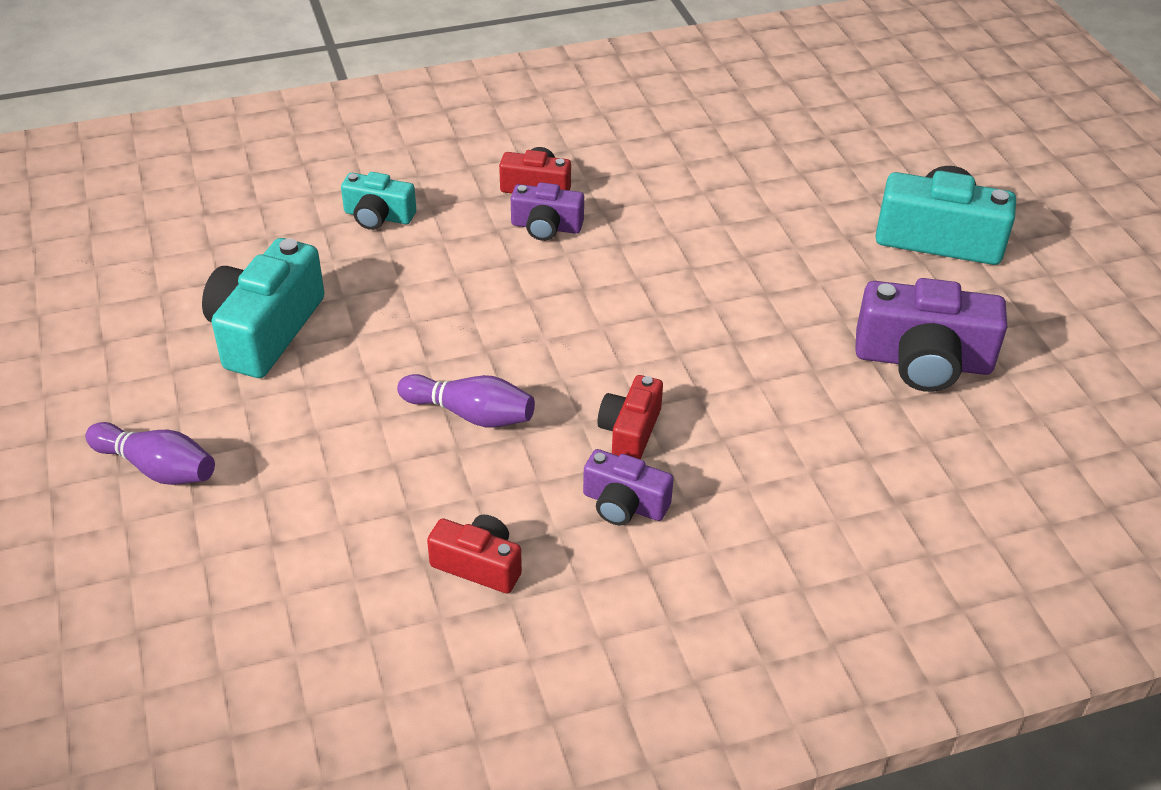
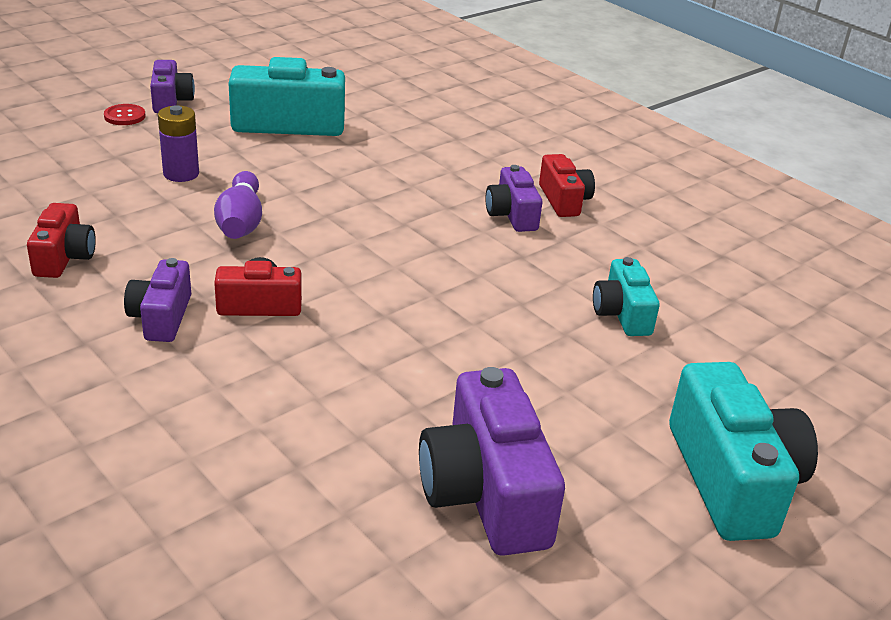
camera: 65 degrees right, 10 degrees down
purple bowling pin [85,422,215,485] -> red button [104,104,146,125]
turquoise camera [341,172,416,230] -> turquoise camera moved to [593,257,660,336]
none -> purple camera [150,60,195,113]
none -> purple battery [158,105,199,182]

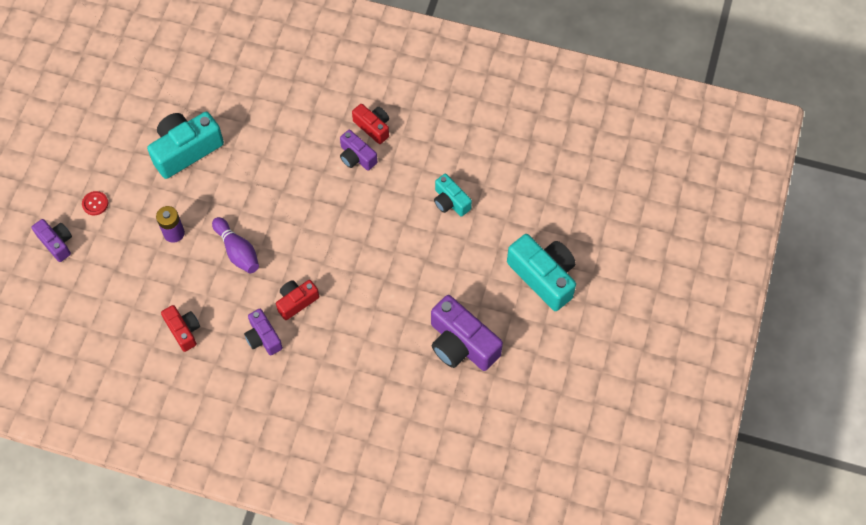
camera: 30 degrees left, 30 degrees up
purple camera [150,60,195,113] -> purple camera moved to [32,219,72,262]

